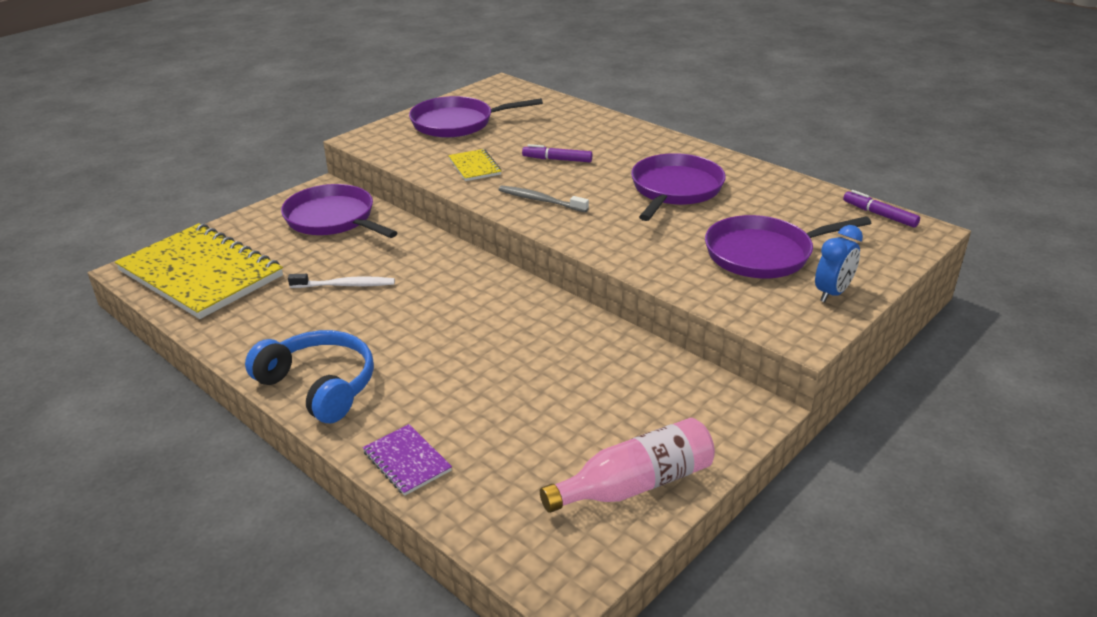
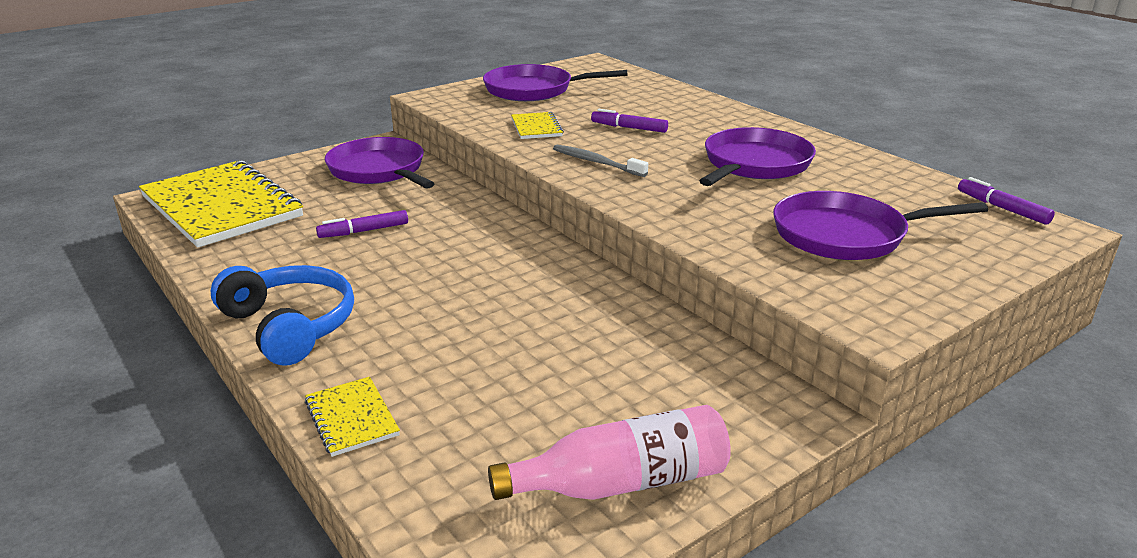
camera: 10 degrees right, 5 degrees down
white toothbrush [288,274,395,288] -> purple marker [316,210,408,238]
purple notebook [363,424,452,496] -> yellow notebook [305,377,400,457]
blue clock [815,225,863,302] -> none

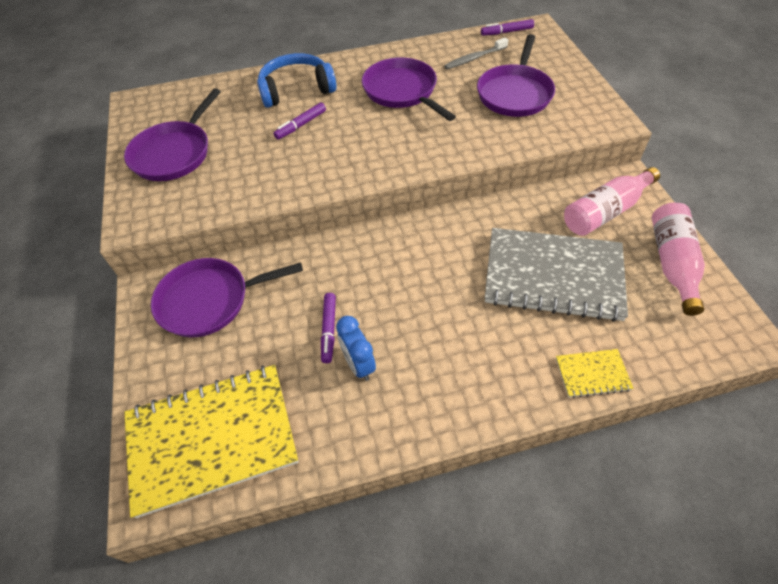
camera: 65 degrees left, 25 degrees up
blue headphones [211,265,354,366] -> blue headphones moved to [257,53,337,108]
yellow notebook [511,112,564,139] -> none
grey toothbrush [553,145,648,177] -> grey toothbrush moved to [444,38,508,69]
none -> blue clock [336,316,376,381]
none -> grey notebook [485,228,628,322]
none -> pink bottle [564,167,660,236]

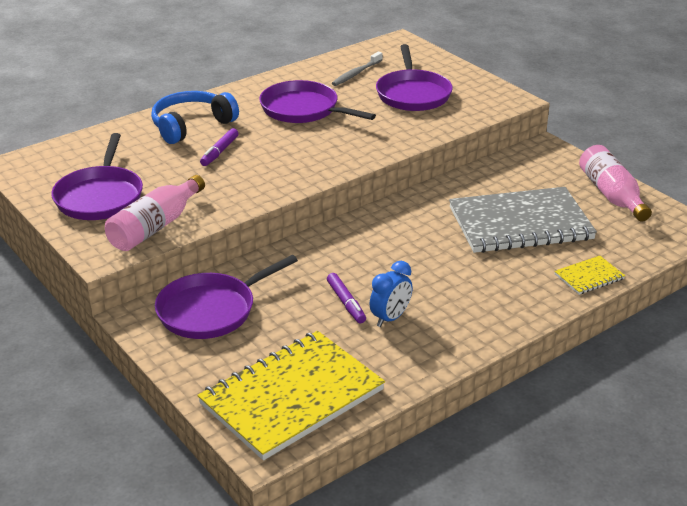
camera: 25 degrees left, 20 degrees down
blue clock [336,316,376,381] -> blue clock turned 90 degrees counterclockwise [370,261,413,327]
purple marker [481,19,534,36] -> none
pink bottle [564,167,660,236] -> pink bottle moved to [105,175,205,251]

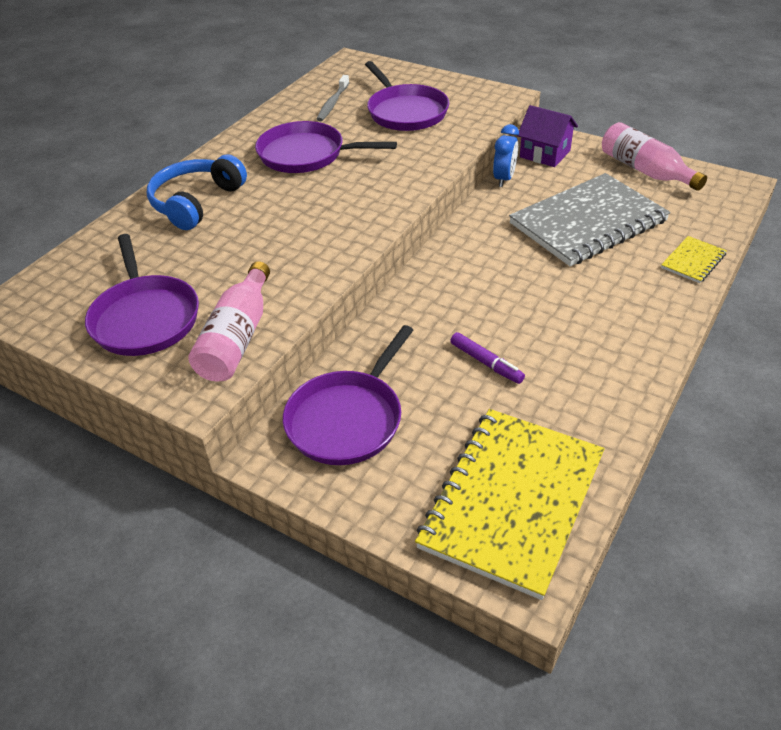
camera: 20 degrees left, 10 degrees up
purple marker [200,128,239,166] -> none
blue clock [370,261,413,327] -> blue clock moved to [493,124,519,187]
none -> purple house [517,105,578,167]

